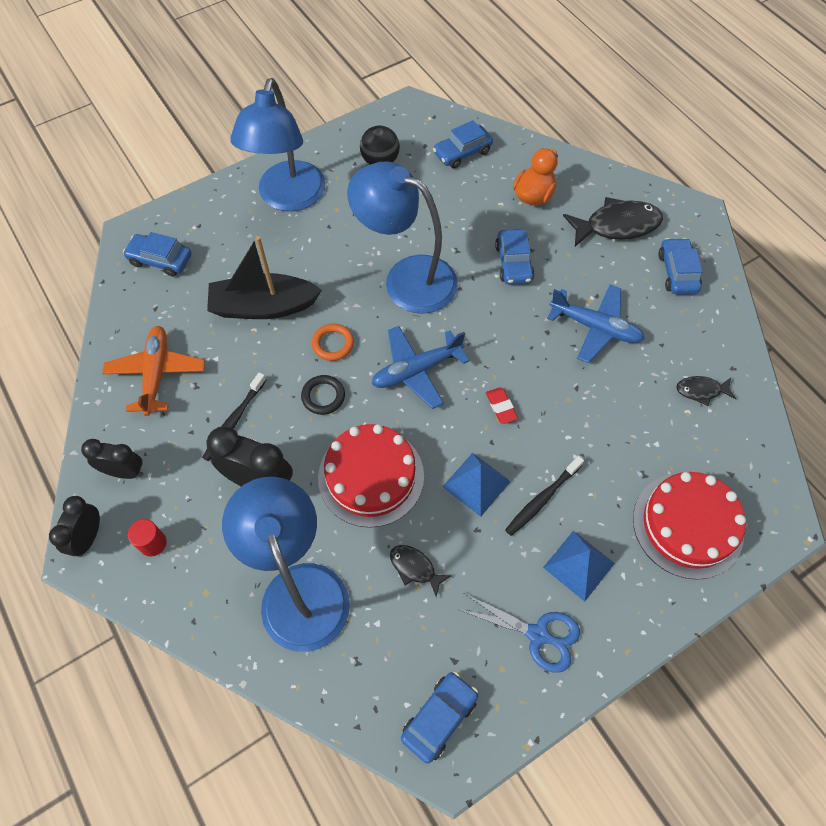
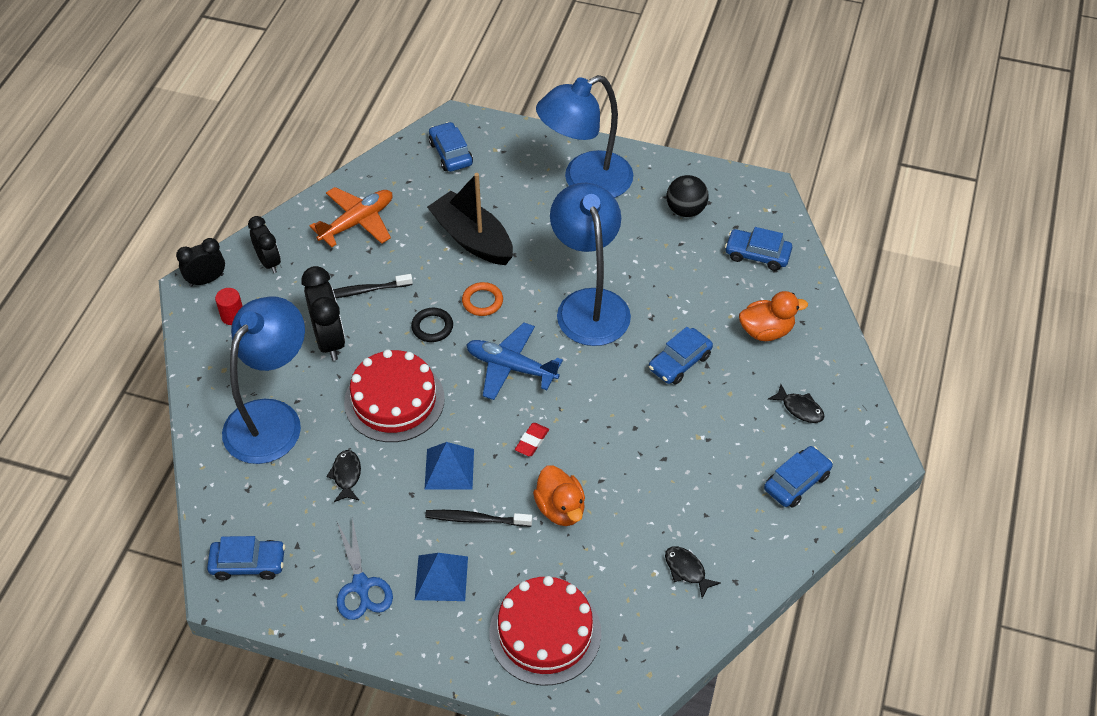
camera: 50 degrees right, 10 degrees down
blue plane [547,284,645,363] -> none
black fish [563,197,663,247] -> black fish [768,384,825,423], size x0.53
none -> orange duck [533,466,585,526]

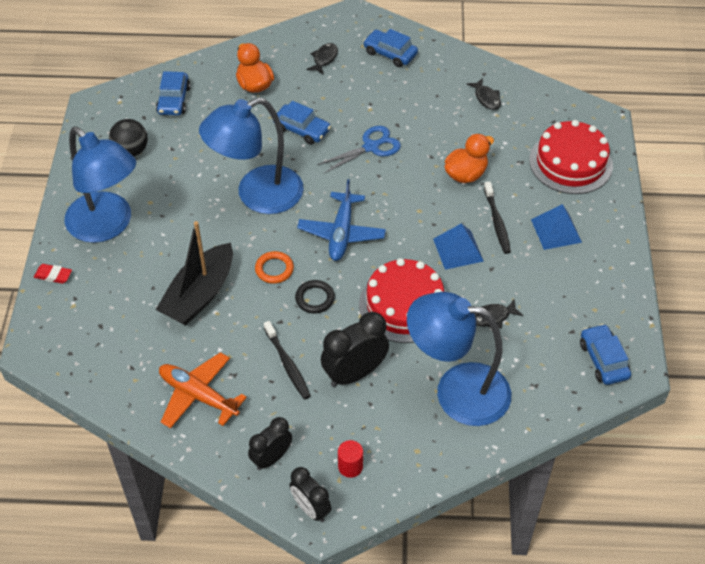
camera: 105 degrees left, 0 degrees up
blue scissors [337,518,393,620] -> blue scissors moved to [317,126,401,173]
blue car [429,122,473,172] -> none
red eraser [515,423,549,456] -> red eraser moved to [34,264,72,284]
black fish [665,546,721,598] -> black fish turned 60 degrees counterclockwise [466,78,501,110]

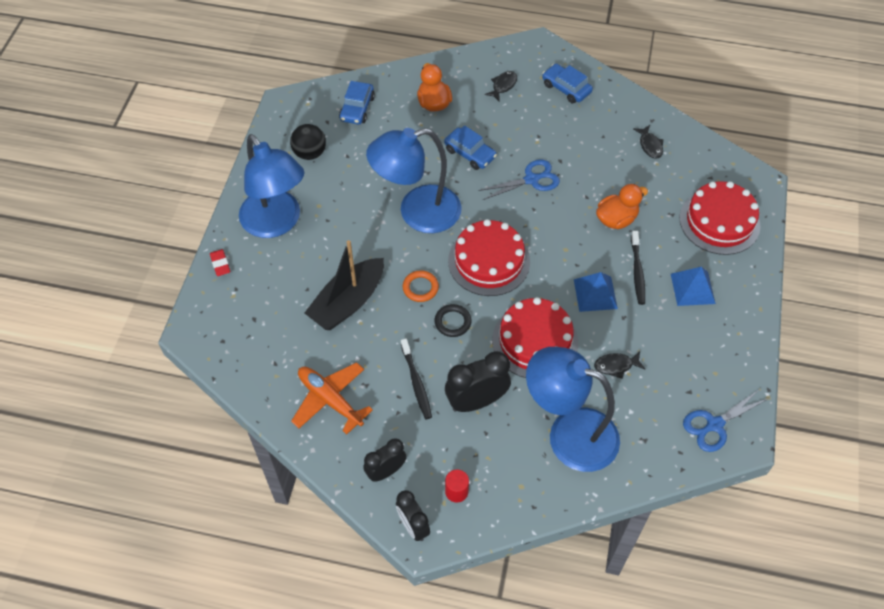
camera: 10 degrees right, 5 degrees up
red eraser [34,264,72,284] -> red eraser turned 45 degrees clockwise [210,249,230,276]
blue plane [297,179,386,261] -> red cake [448,219,530,296]
blue car [580,324,631,385] -> blue scissors [683,388,769,452]

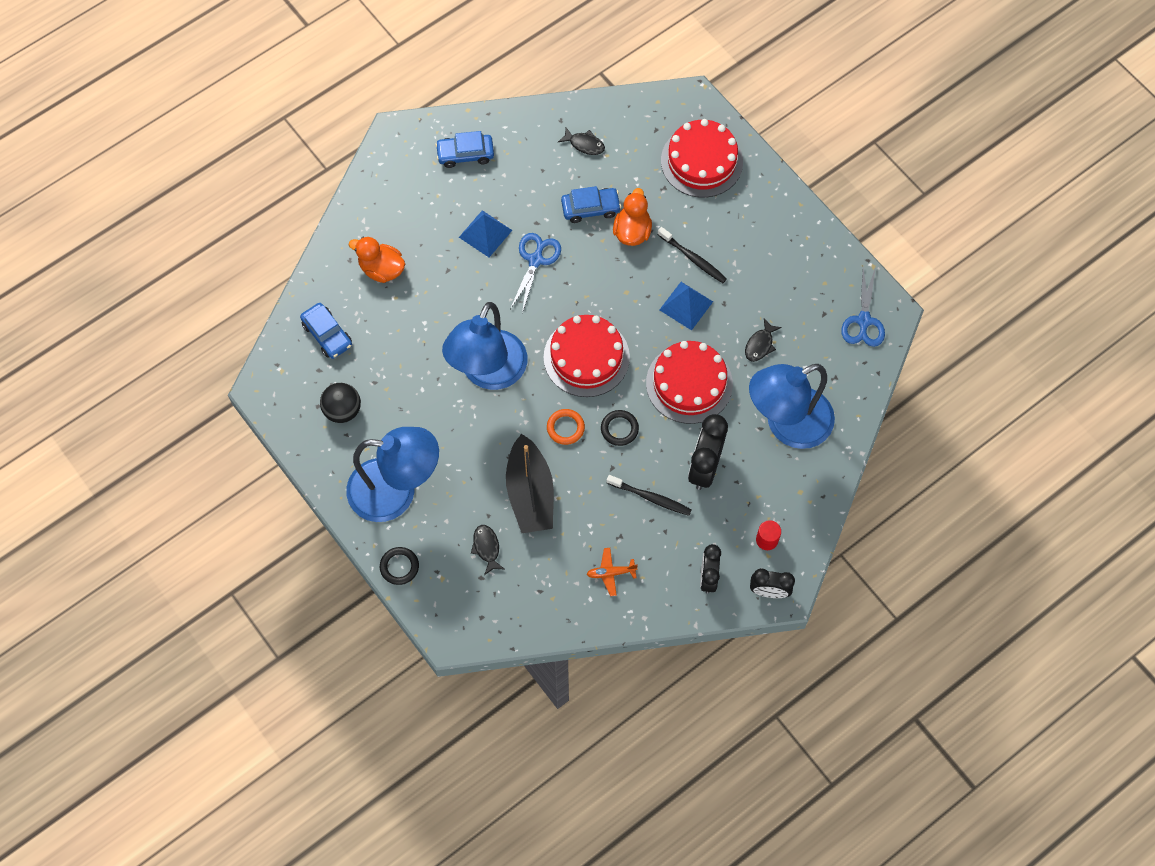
camera: 50 degrees left, 10 degrees up
red eraser [210,249,230,276] -> black ring [380,547,419,585]
orange plane [291,362,373,435] -> orange plane [587,548,638,596], size x0.55
blue car [444,125,497,170] -> blue car moved to [561,186,621,223]
black fish [485,71,517,102] -> black fish moved to [471,525,505,575]
blue pyramid [671,267,716,306] -> blue pyramid moved to [459,210,512,257]

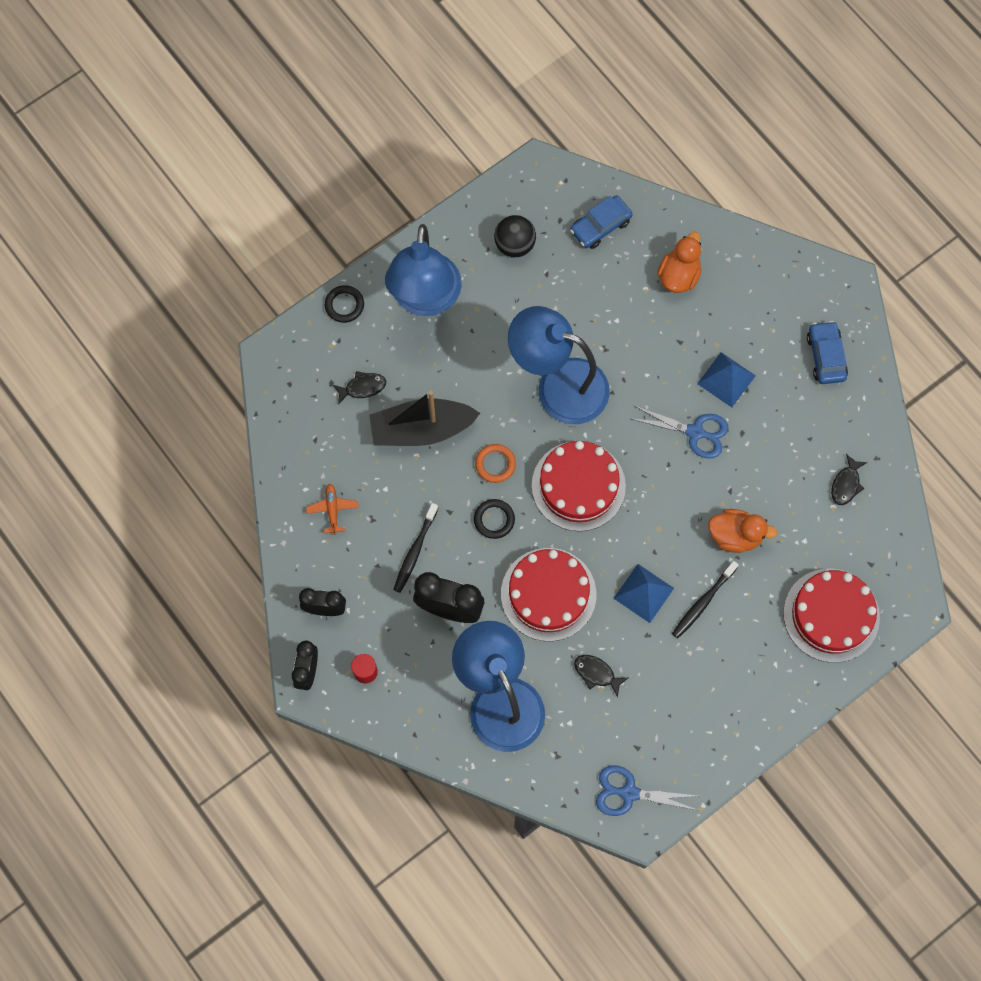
camera: 90 degrees right, 5 degrees up
blue car [561,186,621,223] -> none

